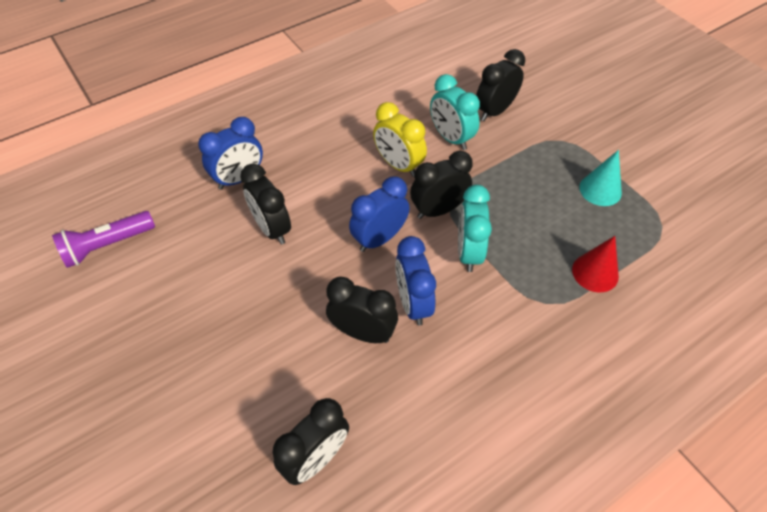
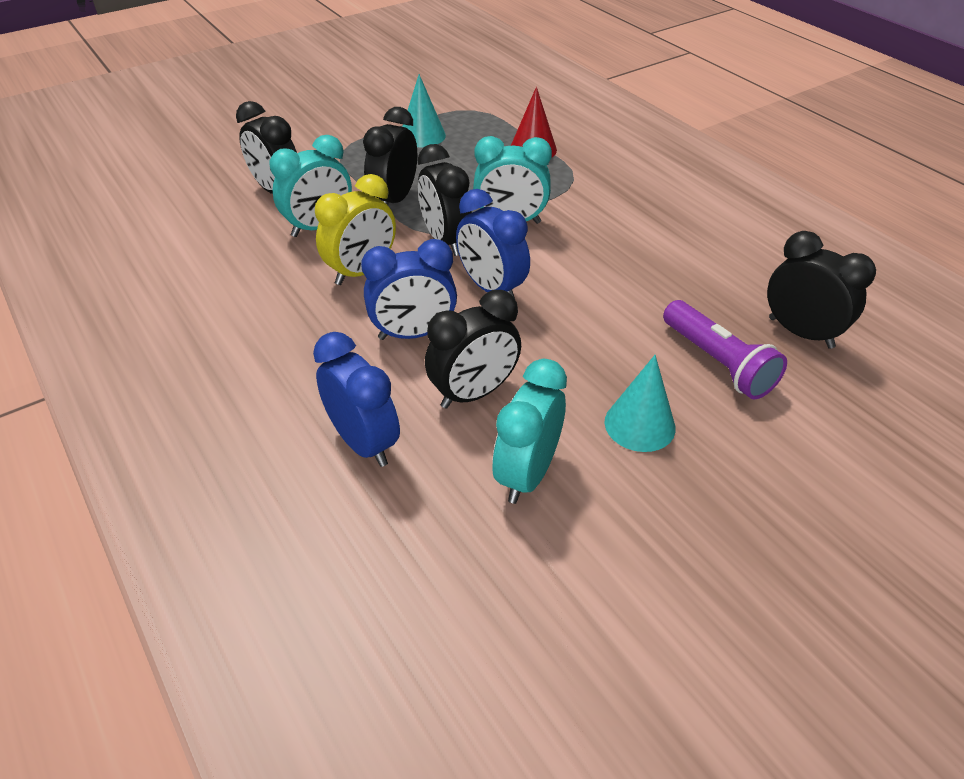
camera: 90 degrees left, 10 degrees down
purple flashlight [52,211,155,268] -> purple flashlight moved to [663,300,787,400]
black clock [326,277,398,343] -> black clock moved to [363,107,417,205]
blue clock [395,236,436,326] -> blue clock moved to [361,239,457,340]
none -> turquoise clock [492,359,567,504]
none -> turquoise cone [605,355,676,452]

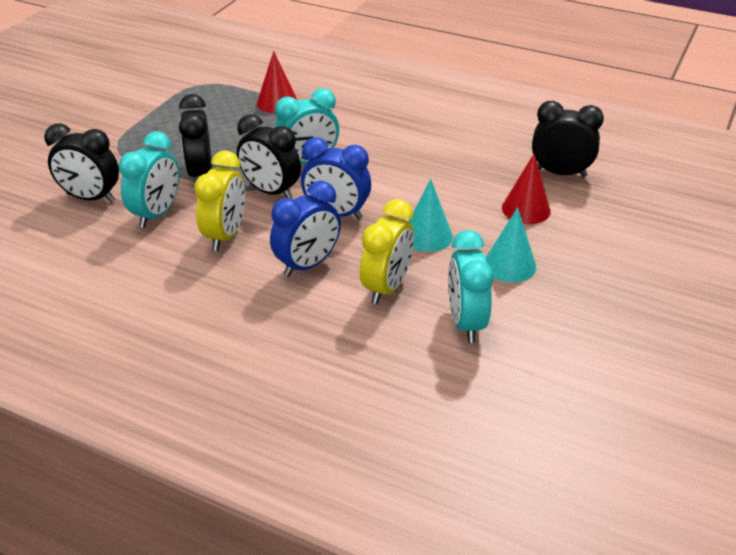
camera: 30 degrees left, 5 degrees down
blue clock [313,332,400,467] -> none
turquoise cone [402,74,446,147] -> turquoise cone moved to [408,179,453,252]
black clock [425,290,521,409] -> yellow clock [360,199,414,304]
purple flashlight [663,300,787,400] -> red cone [502,153,551,224]

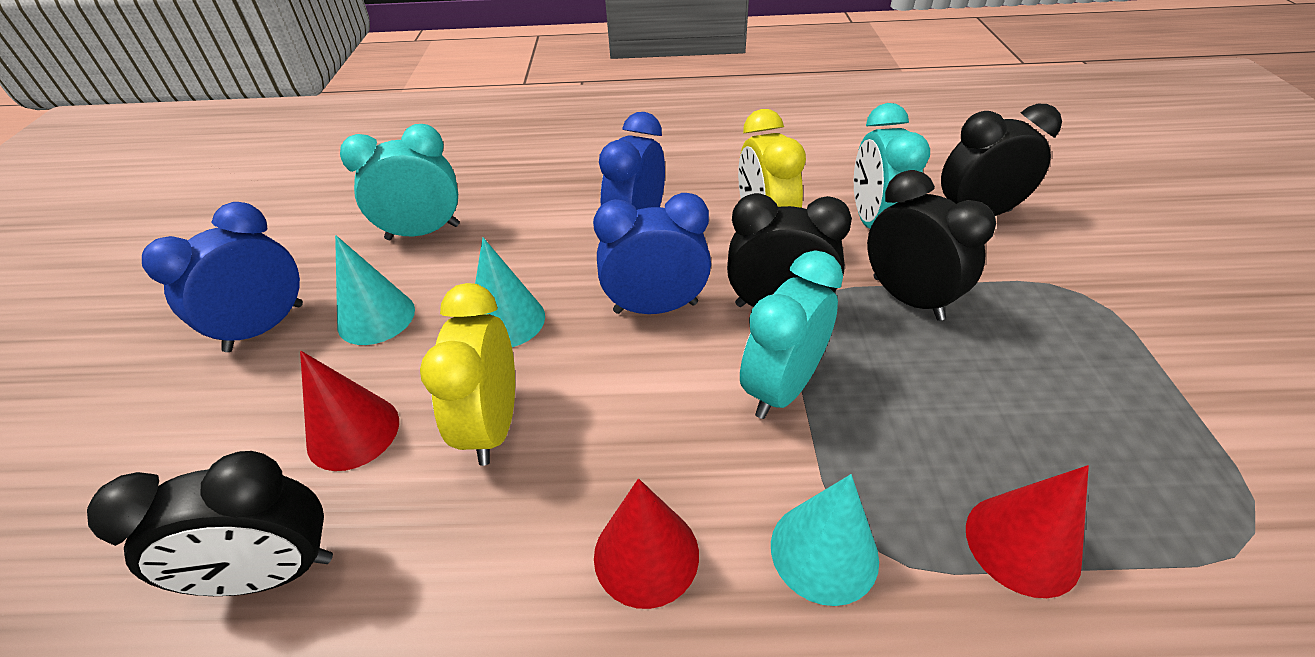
camera: 155 degrees right, 5 degrees up
yellow clock [360,199,414,304] -> yellow clock moved to [420,283,515,466]
turquoise clock [448,230,494,343] -> turquoise clock turned 75 degrees counterclockwise [340,124,460,240]
none -> blue clock [142,202,303,352]
none -> red cone [594,479,699,609]
none -> turquoise cone [771,474,879,606]

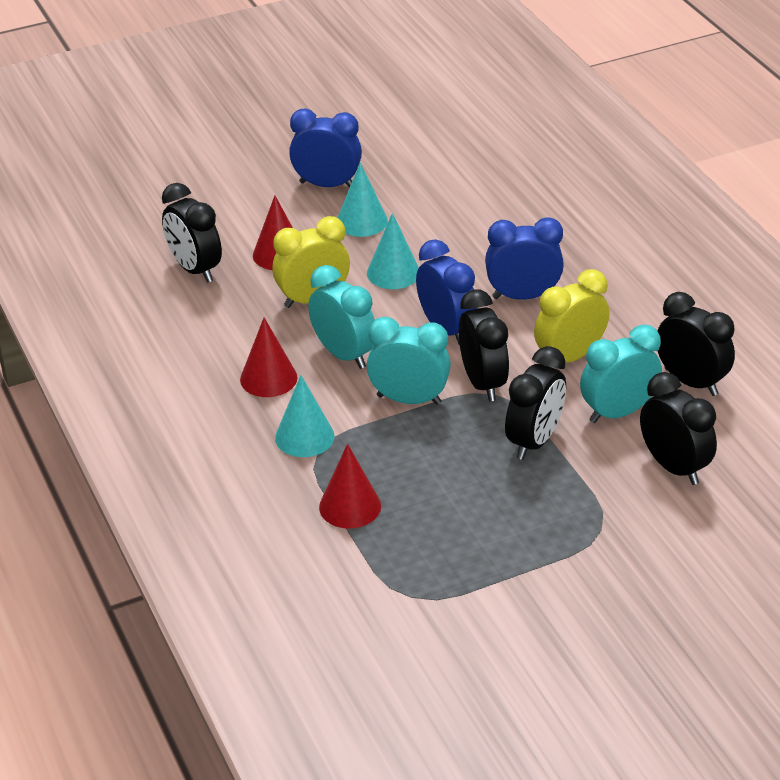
camera: 65 degrees right, 5 degrees down
turquoise clock [340,124,460,240] -> turquoise clock moved to [308,265,375,369]
none -> black clock [657,292,735,396]

